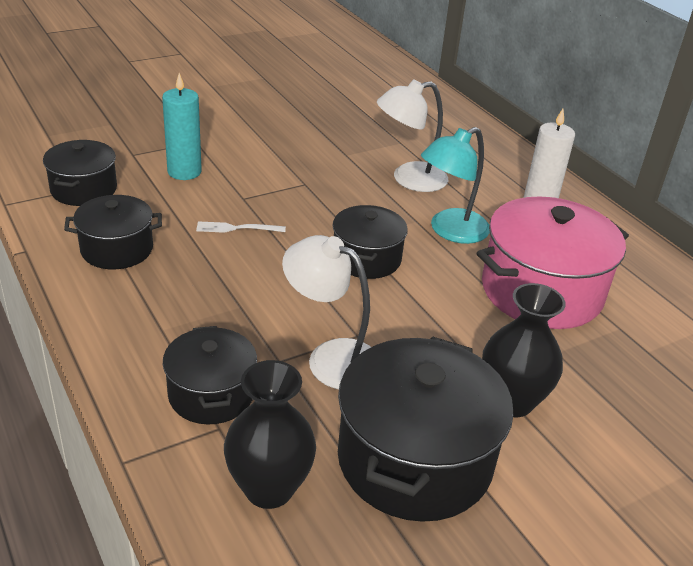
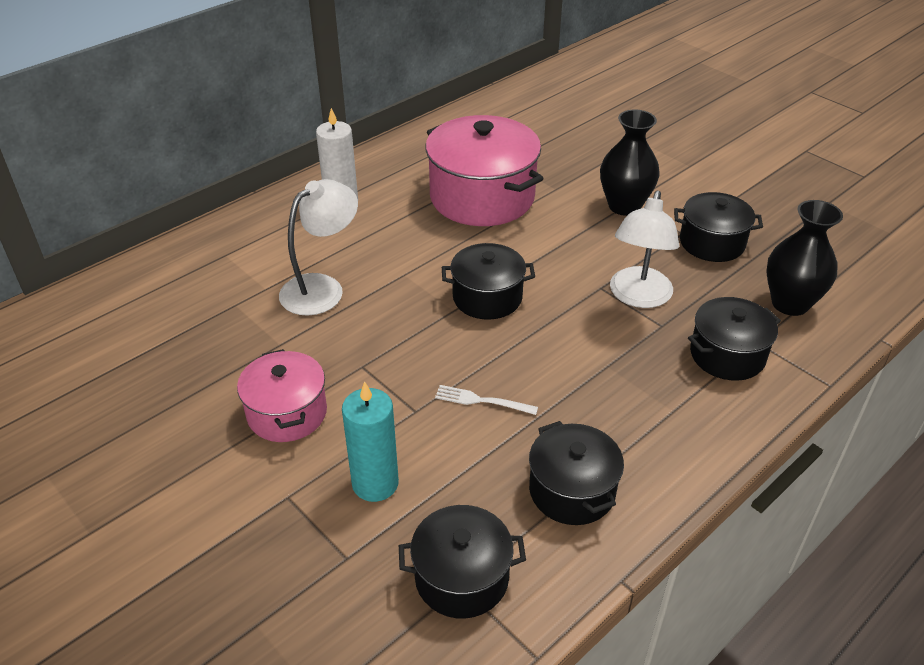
camera: 100 degrees left, 5 degrees up
white fork [196,221,286,233] -> white fork turned 120 degrees clockwise [435,385,538,415]
black pot [338,336,514,522] -> black pot [674,192,763,262], size x0.58
white lamp [377,79,448,192] -> white lamp turned 105 degrees counterclockwise [279,179,358,316]
turquoise lamp [421,127,490,244] -> none
none -> pink pot [237,349,327,442]

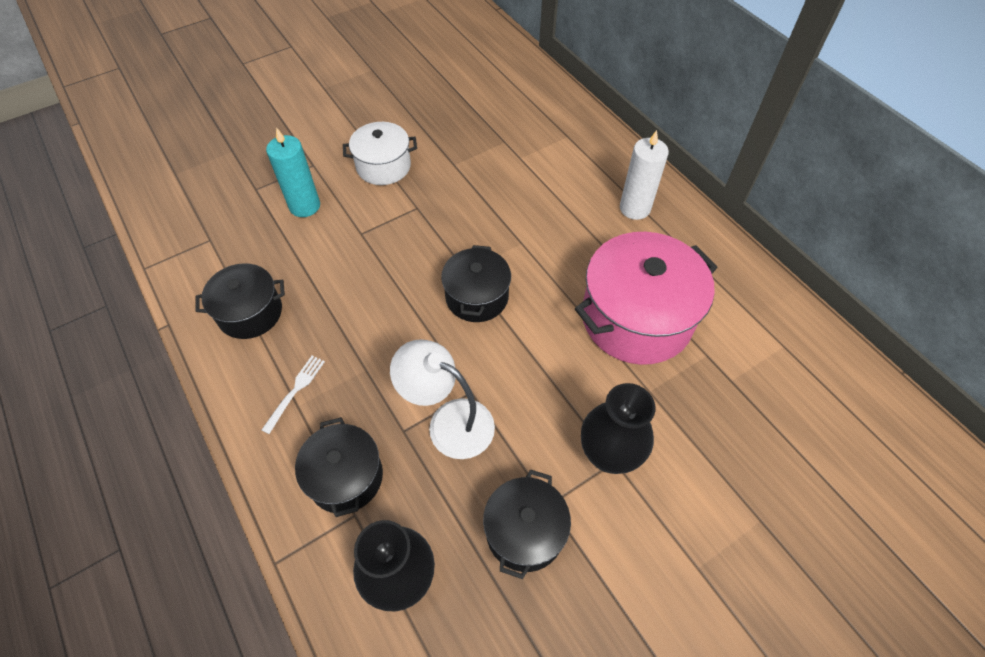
camera: 100 degrees right, 15 degrees up
pink pot [237,349,327,442] -> white pot [343,122,417,185]
white lamp [279,179,358,316] -> none
black pot [399,505,526,619] -> none
white fork [435,385,538,415] -> white fork moved to [262,356,325,434]

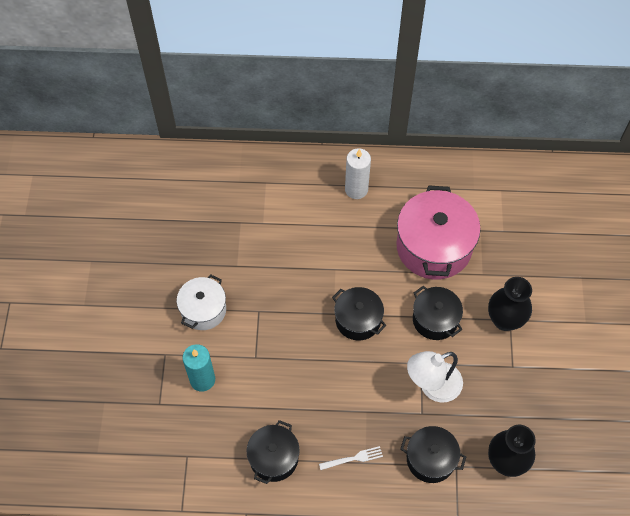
camera: 55 degrees left, 5 degrees up
white fork [262,356,325,434] -> white fork turned 105 degrees clockwise [319,446,383,470]
black pot [483,469,571,579] -> black pot moved to [413,286,463,340]

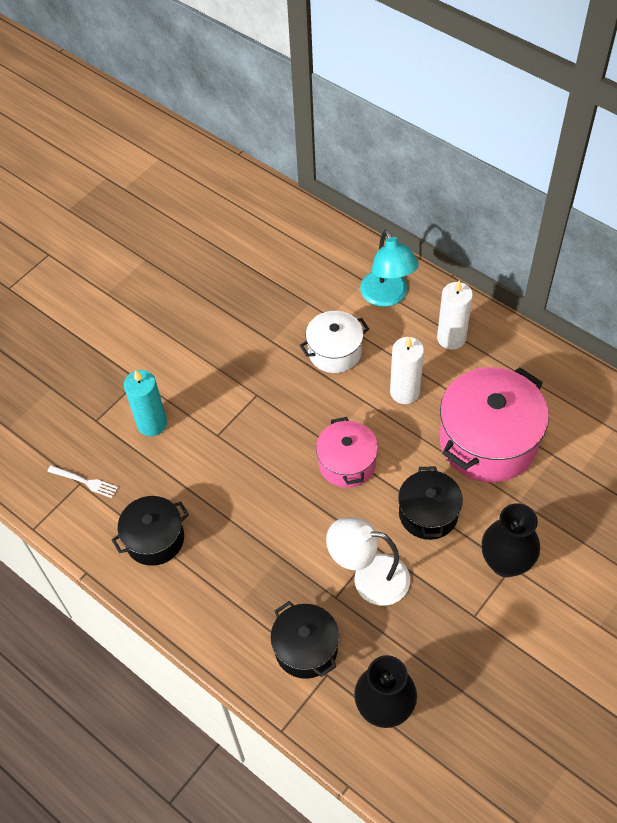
camera: 40 degrees right, 5 degrees down
white pot [177,274,226,330] -> white pot moved to [300,311,369,373]
white fork [319,446,383,470] -> white fork moved to [47,465,118,498]
black pot [332,287,386,341] -> pink pot [316,417,378,488]
none -> turquoise lamp [360,229,419,307]
none -> white candle [390,337,424,404]

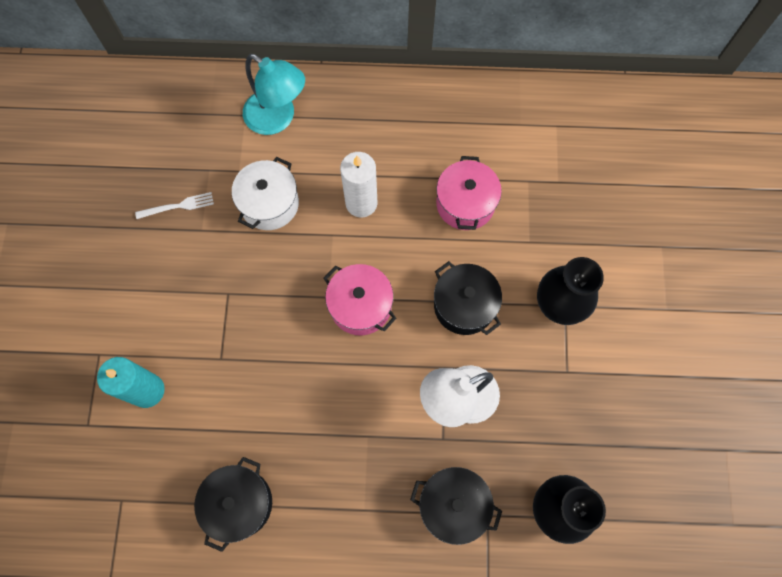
camera: 40 degrees left, 15 degrees up
white fork [47,465,118,498] -> white fork moved to [135,192,214,219]
white candle [437,280,473,350] -> none
pink pot [439,367,549,482] -> pink pot [436,156,502,230], size x0.58

